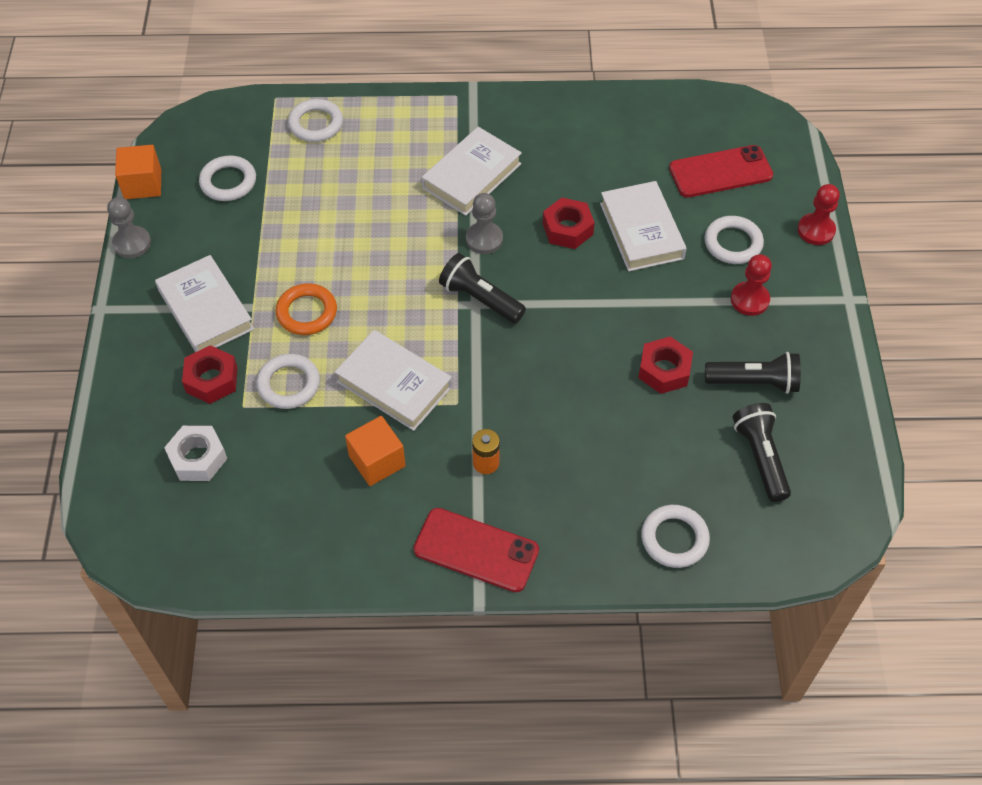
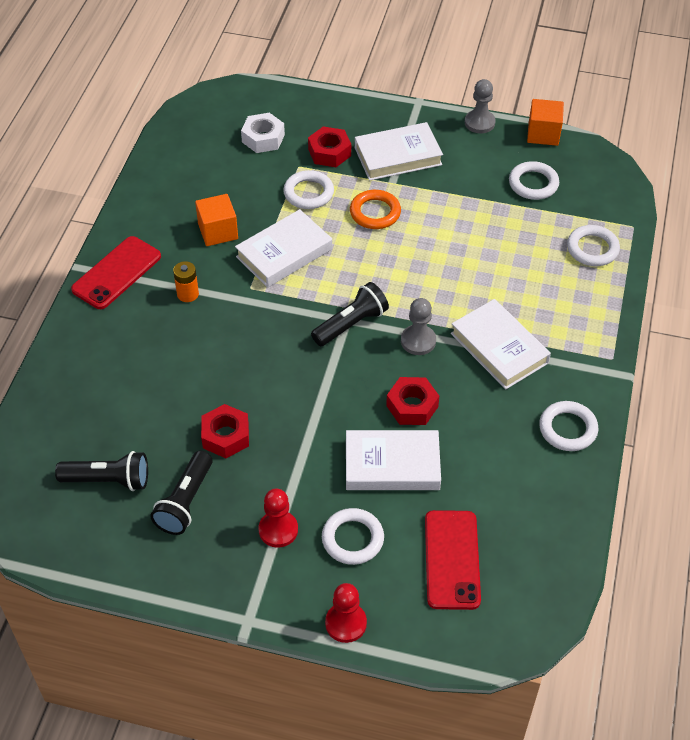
camera: 105 degrees right, 5 degrees down
white ring [641,505,710,568] -> white ring moved to [539,401,598,451]

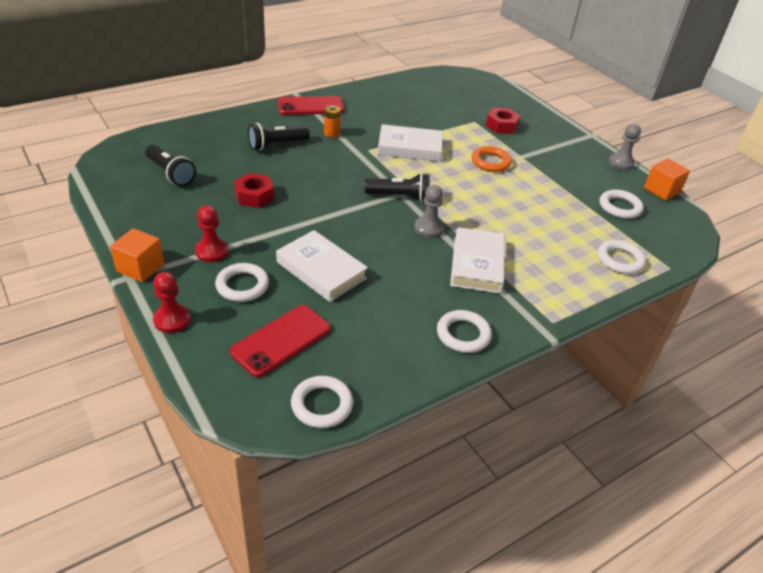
camera: 40 degrees right, 10 degrees down
black flashlight [150,451,213,535] -> black flashlight moved to [248,123,310,151]
orange cube [195,194,238,246] -> orange cube moved to [110,228,164,282]
white nut [241,113,285,153] -> none
white ring [283,170,334,209] -> white ring moved to [291,376,353,428]
white book [355,122,443,181] -> none
red nut [386,377,439,425] -> none

